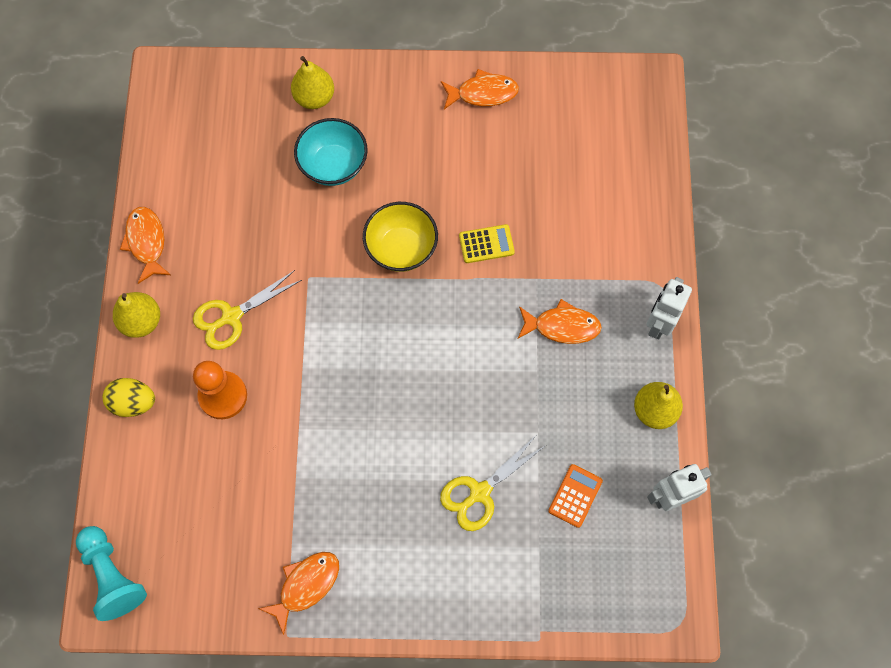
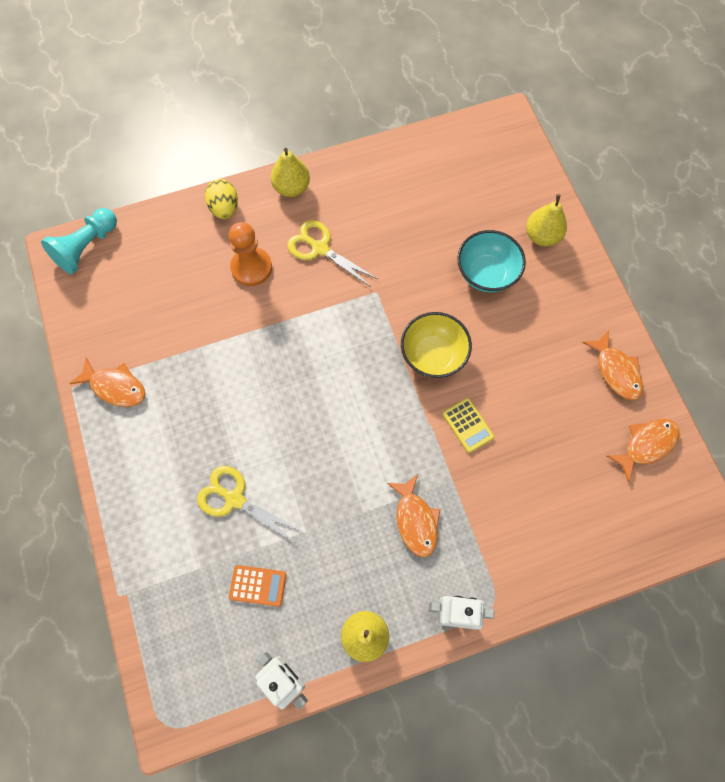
camera: 70 degrees right, 0 degrees up
orange fish [120,207,171,284] -> orange fish moved to [607,419,679,482]

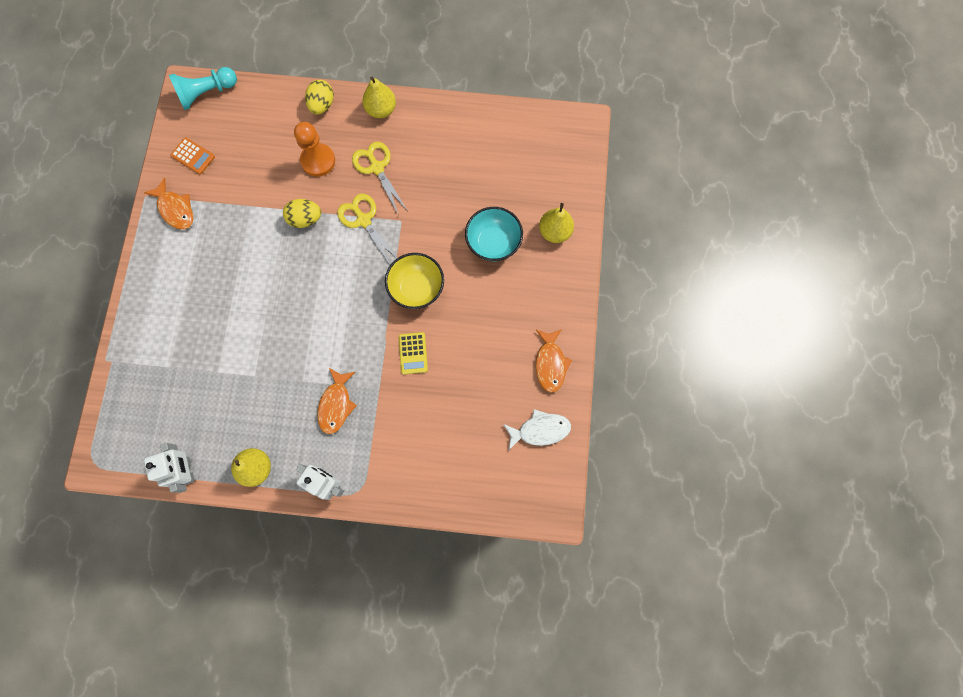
camera: 25 degrees right, 5 degrees up
yellow scissors [197,466,302,542] -> yellow scissors moved to [337,194,397,264]
orange calculator [229,565,287,607] -> orange calculator moved to [171,138,215,174]
orange fish [607,419,679,482] -> white fish [503,409,571,451]
none -> yellow egg [283,199,321,228]

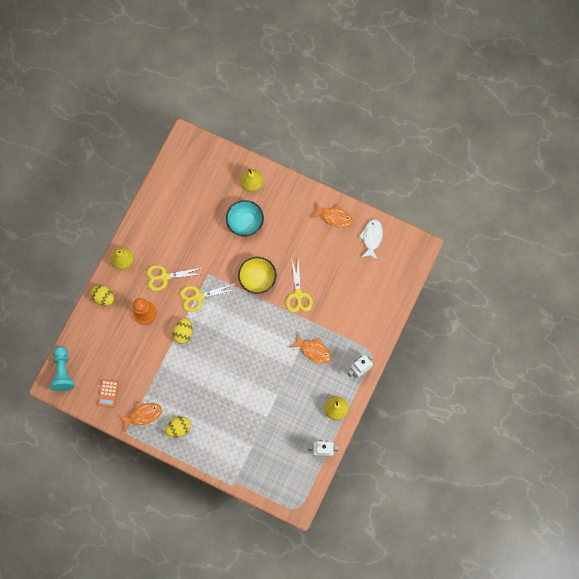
camera: 70 degrees left, 0 degrees up
orange calculator [171,138,215,174] -> orange calculator turned 135 degrees clockwise [97,379,119,408]
yellow calculator [399,332,428,374] -> yellow scissors [286,257,313,313]
none -> yellow egg [165,416,191,438]

